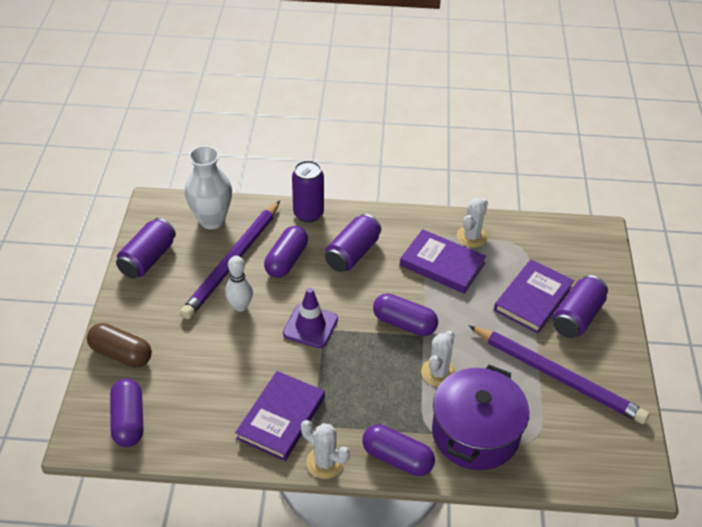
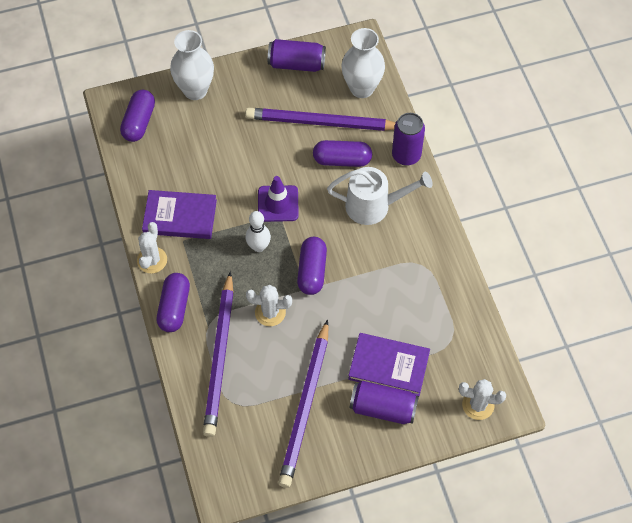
camera: 70 degrees right, 15 degrees up
brown capsule [87,323,152,368] -> white vase [170,30,214,100]
purple capsule [110,379,143,447] -> purple capsule turned 45 degrees counterclockwise [120,90,155,142]
white bowling pin [225,256,253,312] -> white bowling pin moved to [246,211,271,252]
purple can [325,214,381,272] -> white watering can [327,167,433,225]
purple book [400,229,486,294] -> none
purple pot [432,365,529,470] -> purple pencil [203,271,234,437]
white cactus [457,198,488,248] -> white cactus moved to [459,379,506,420]

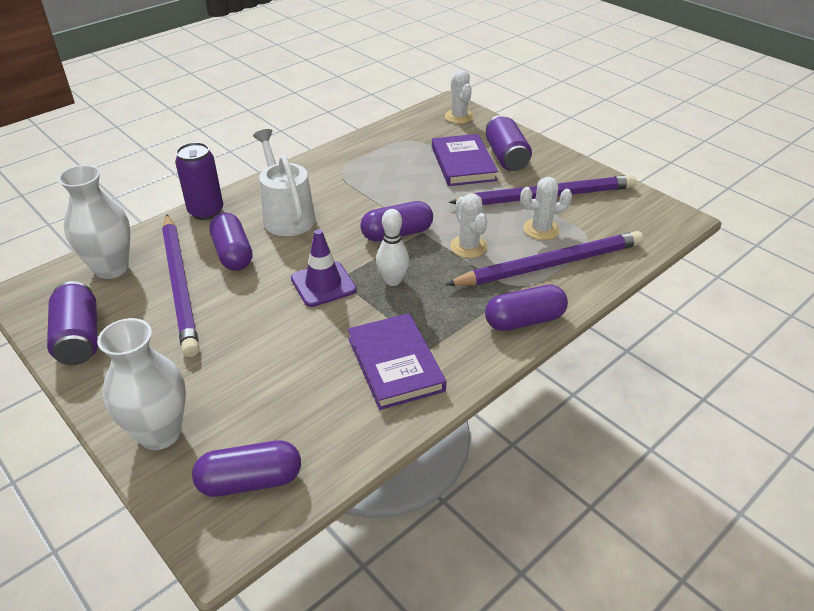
camera: 115 degrees left, 20 degrees down
white cactus [137,222,167,273] -> white cactus moved to [520,177,572,240]

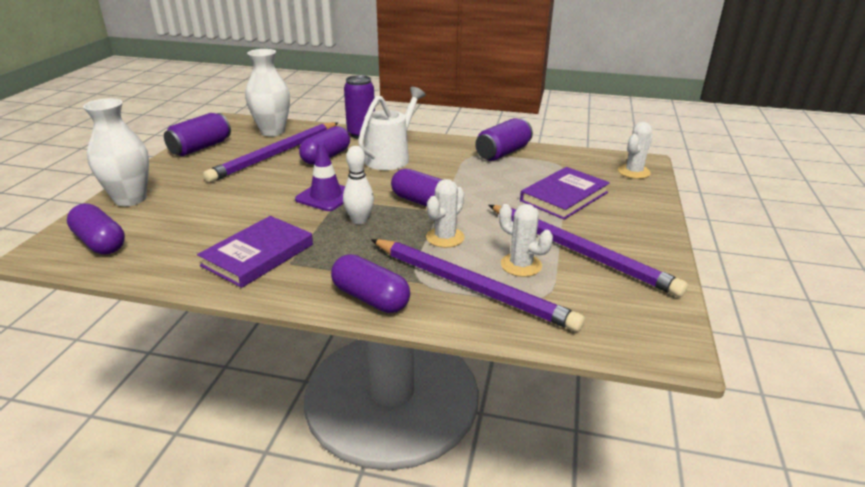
camera: 55 degrees right, 10 degrees down
purple can [486,115,532,171] -> purple can moved to [475,118,533,161]

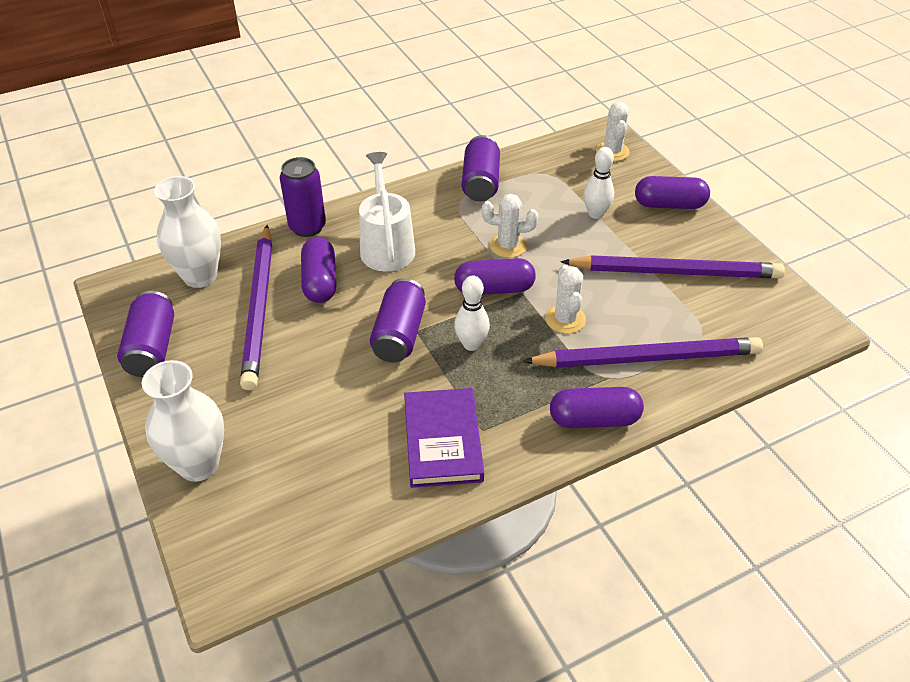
camera: 40 degrees left, 15 degrees up
purple capsule [67,203,125,255] -> purple capsule moved to [635,176,710,209]
purple traffic cone [295,142,345,211] -> purple can [370,278,426,363]
white cactus [499,204,553,277] -> white cactus moved to [482,194,538,258]
purple book [520,167,610,220] -> white bowling pin [583,147,614,219]

